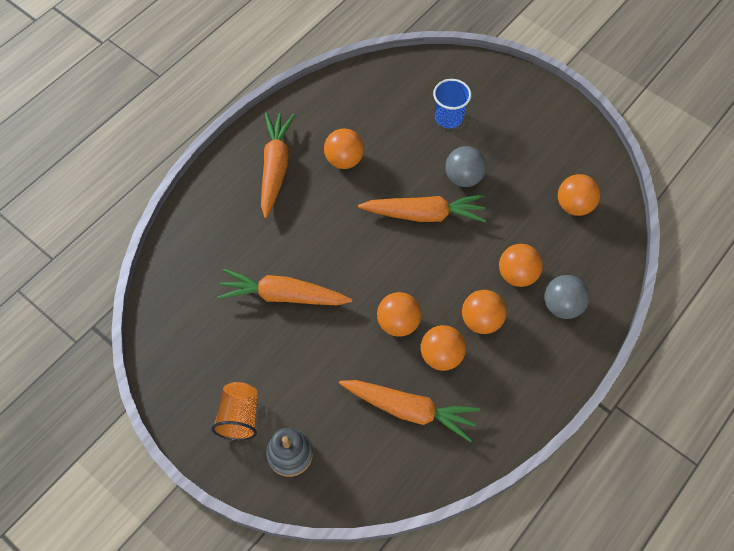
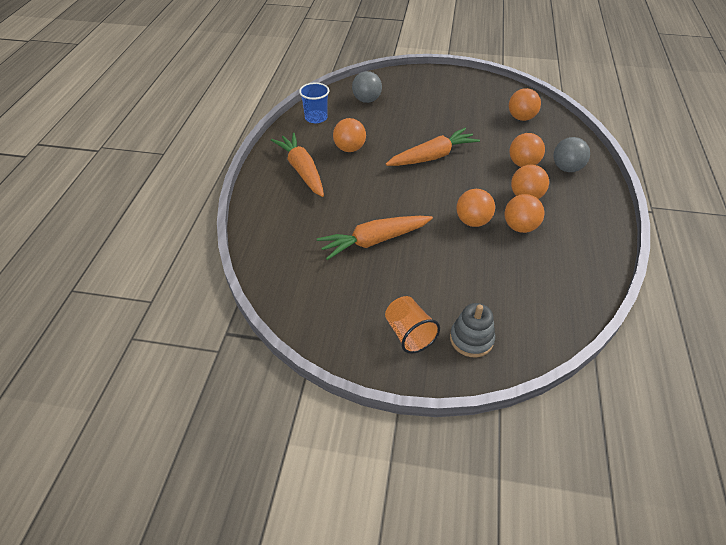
camera: 30 degrees left, 15 degrees down
orange carrot [339,380,480,442] -> none
blue cup [433,79,471,129] -> blue cup moved to [299,82,329,123]
grey ball [445,146,486,187] -> grey ball moved to [352,71,382,103]

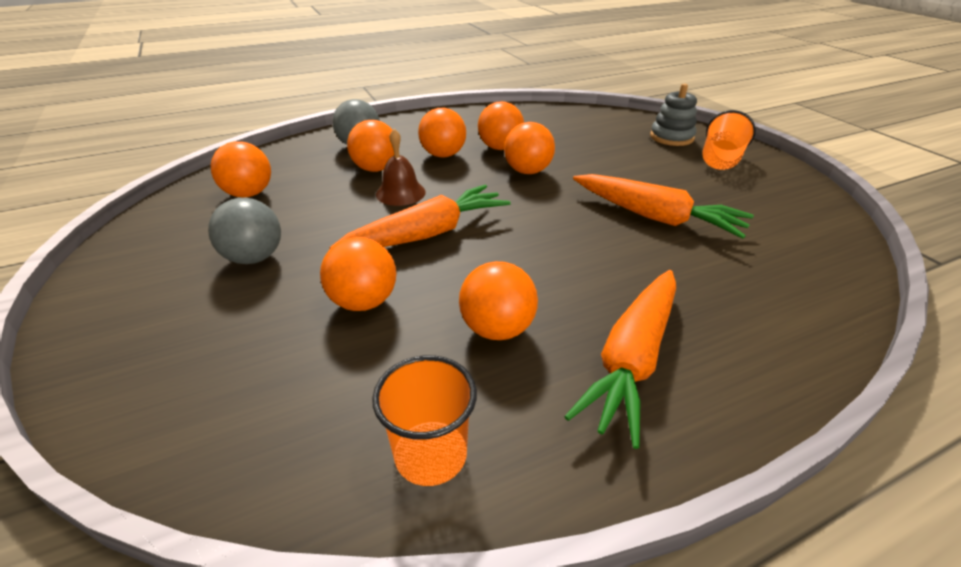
camera: 125 degrees left, 10 degrees down
blue cup [299,82,329,123] -> orange cup [372,355,477,486]
grey ball [352,71,382,103] -> grey ball moved to [208,198,281,264]
orange carrot [386,128,480,166] -> orange carrot turned 120 degrees clockwise [330,185,511,248]
none -> orange ball [320,237,396,311]
none -> brown bell [376,129,426,206]

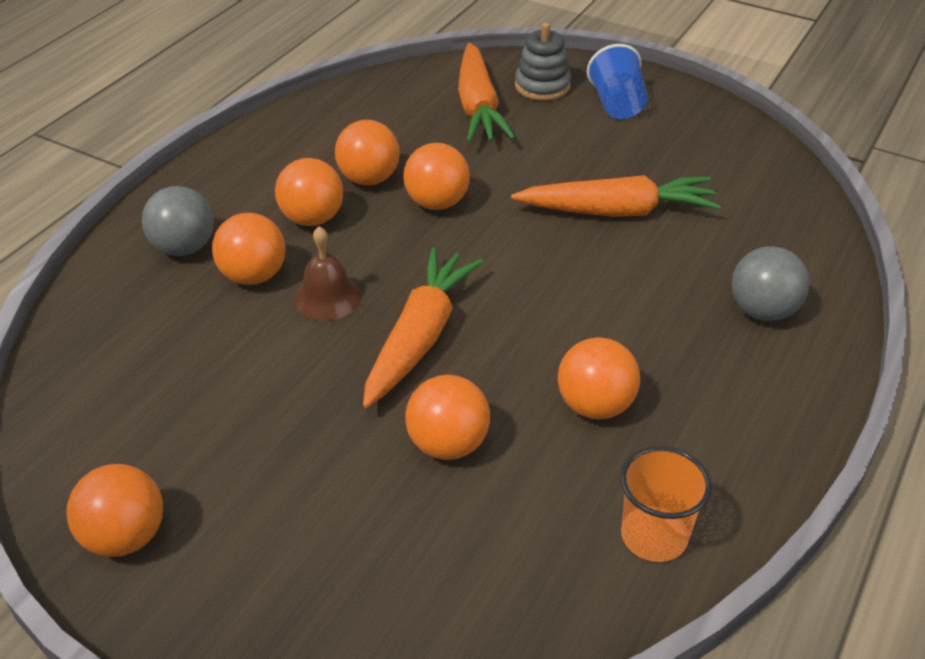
camera: 35 degrees left, 5 degrees up
grey ball [208,198,281,264] -> grey ball moved to [732,246,809,321]
orange ball [211,141,271,198] -> orange ball moved to [66,464,163,557]
orange carrot [564,270,676,449] -> orange carrot moved to [458,43,515,142]
orange cup [702,110,756,170] -> blue cup [587,44,648,119]

